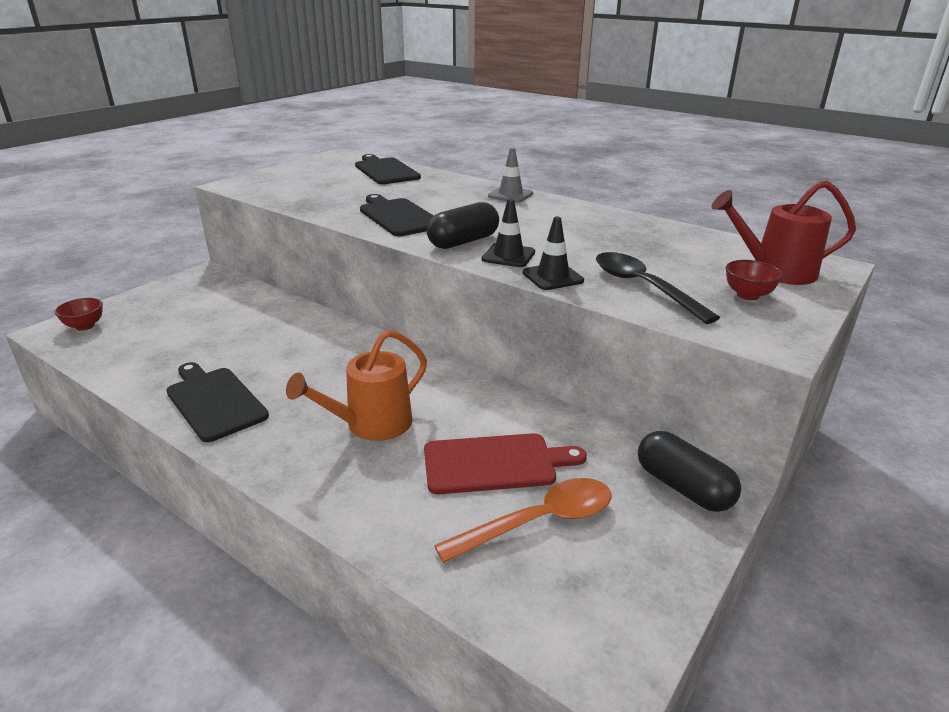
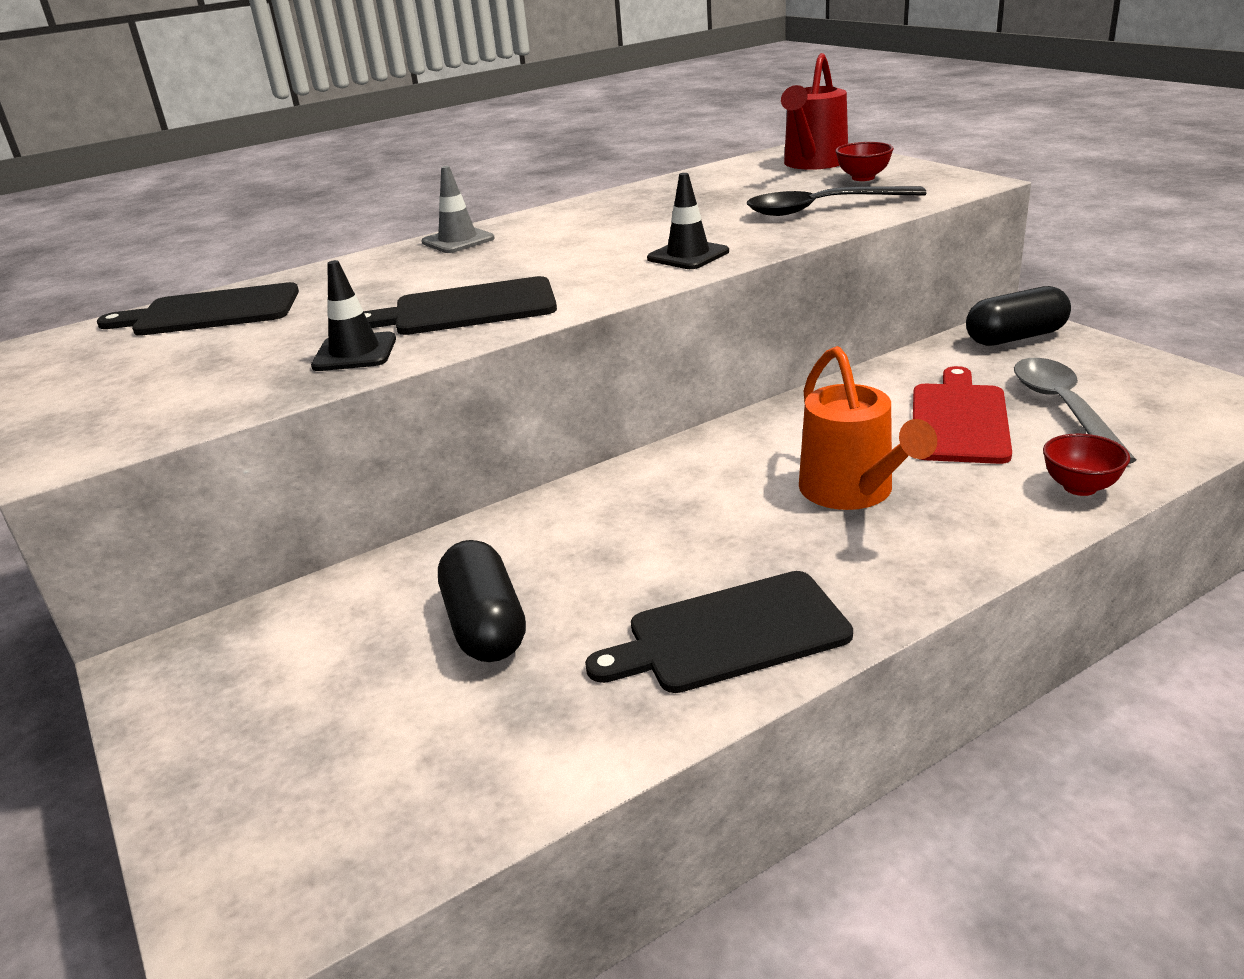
camera: 65 degrees left, 0 degrees up
red bowl [55,298,103,331] -> red bowl moved to [1043,434,1130,496]
black capsule [427,202,499,249] -> black capsule moved to [438,540,526,662]
orange spoon [434,478,611,563] -> grey spoon [1014,358,1136,464]
black traffic cone [523,217,584,290] -> black traffic cone moved to [311,260,396,371]

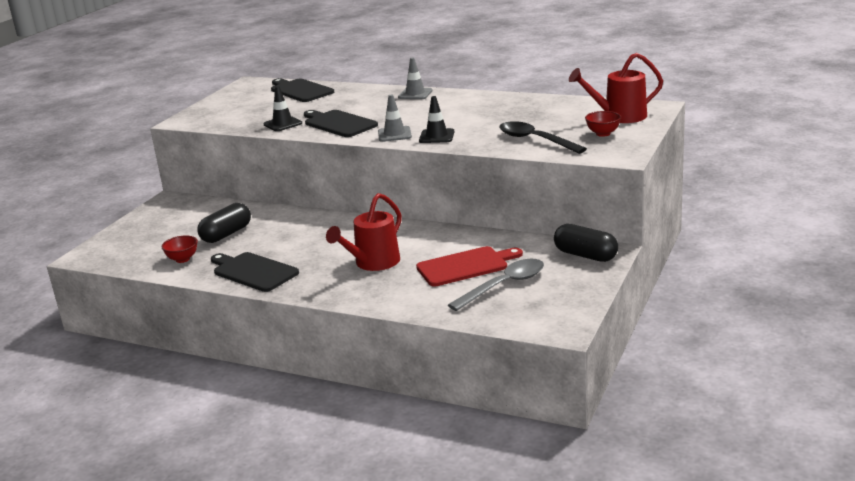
camera: 55 degrees right, 5 degrees down
orange watering can [799,346,937,510] -> red watering can [326,193,402,271]
red bowl [1043,434,1130,496] -> red bowl moved to [161,235,198,263]
none -> grey traffic cone [378,95,412,142]

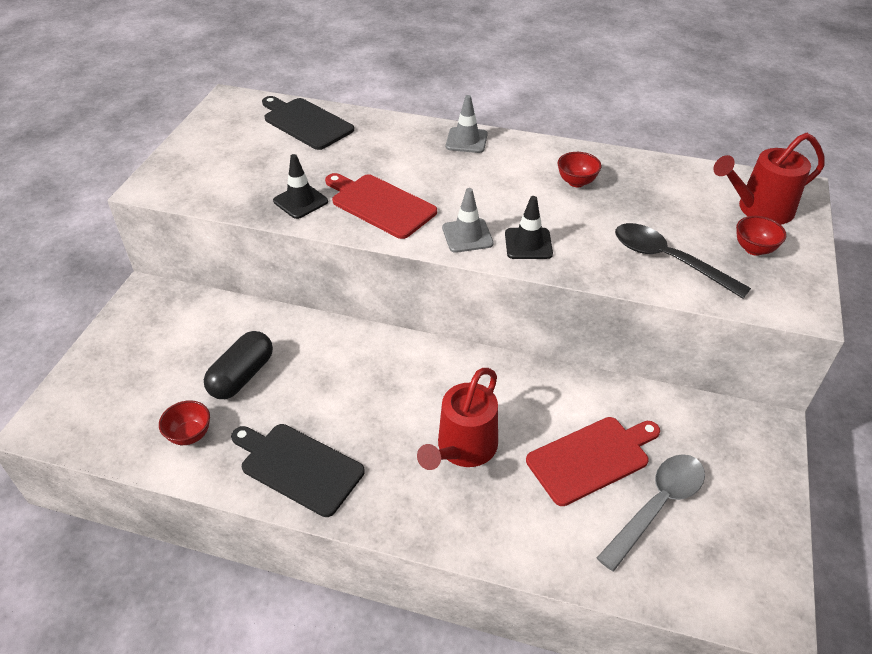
camera: 10 degrees left, 20 degrees up
black cutting board [304,110,378,137] -> red cutting board [325,173,437,239]
black capsule [554,224,618,262] -> none
none -> red bowl [557,152,601,187]

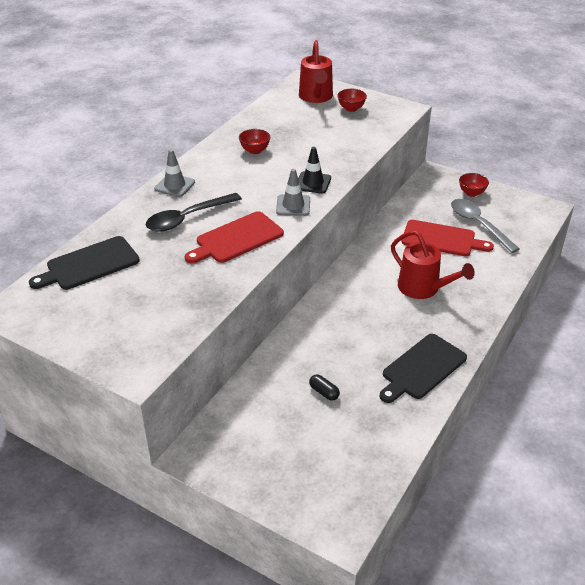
camera: 75 degrees left, 5 degrees down
red bowl [159,400,210,445] -> red bowl moved to [459,173,489,197]
black capsule [204,331,273,399] -> black capsule [309,374,340,401], size x0.51
black traffic cone [273,154,328,219] -> none
red cutting board [526,417,660,506] -> red cutting board turned 120 degrees clockwise [402,220,494,256]
black spoon [615,223,751,299] -> black spoon moved to [146,193,242,231]

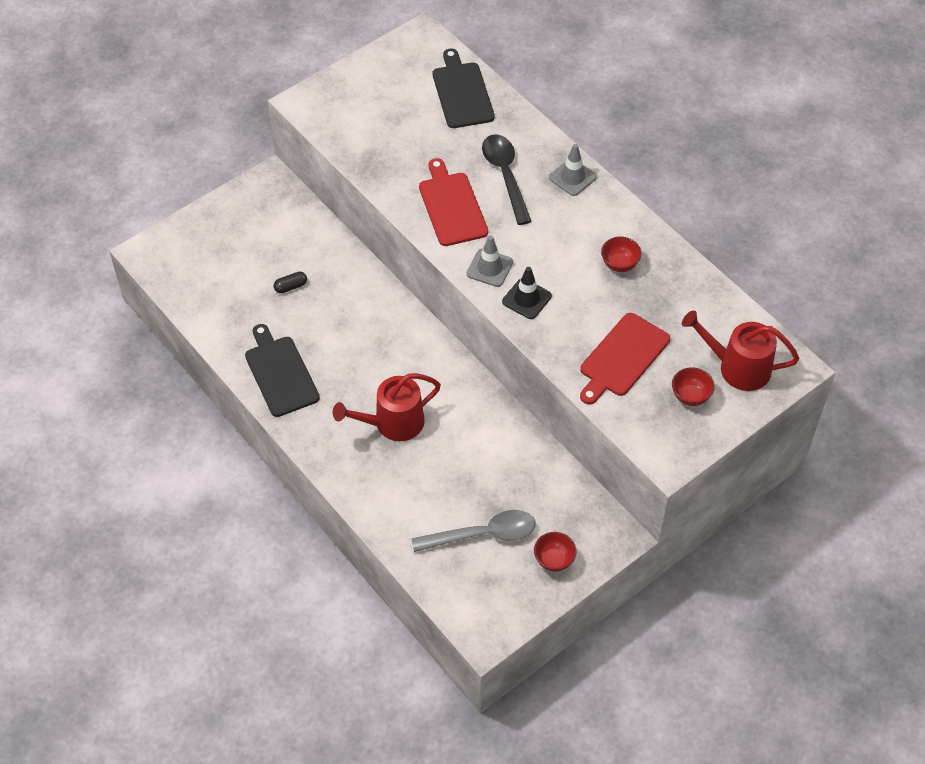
camera: 110 degrees right, 15 degrees up
red cutting board [402,220,494,256] -> red cutting board moved to [580,313,670,405]

